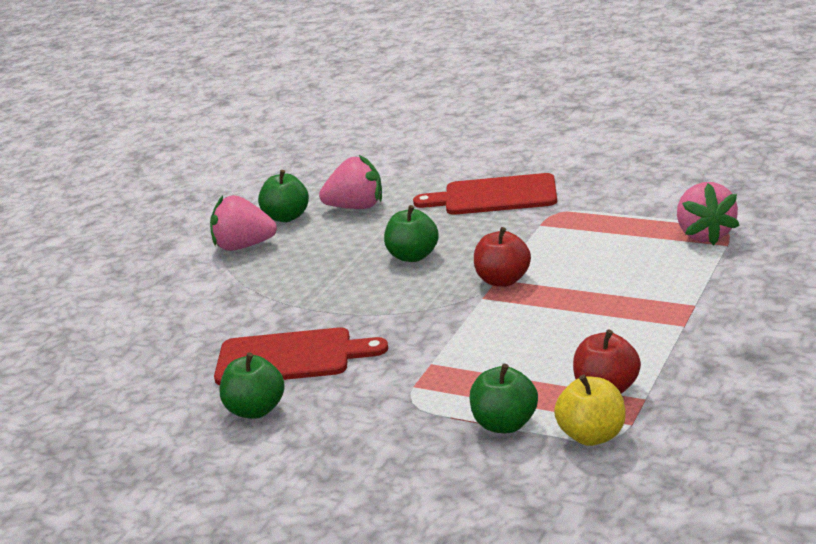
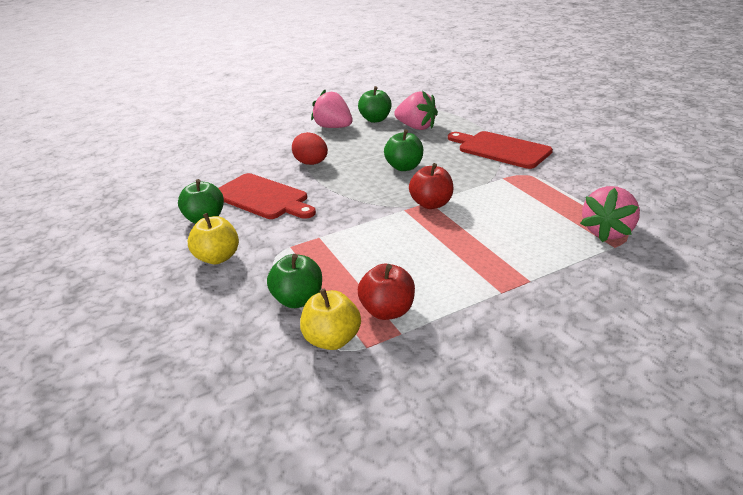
camera: 35 degrees right, 5 degrees up
none -> yellow apple [188,213,239,264]
none -> red egg [292,132,328,165]

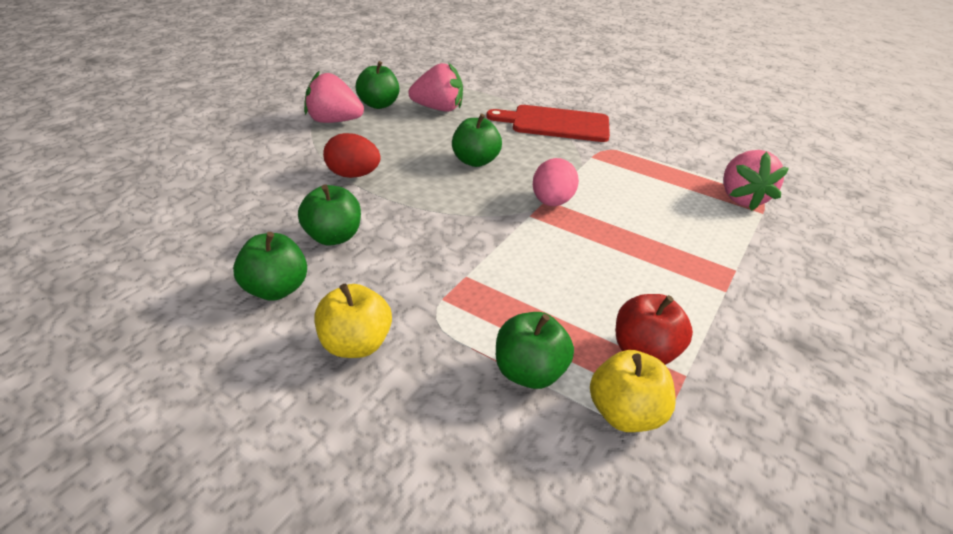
camera: 35 degrees left, 5 degrees up
red cutting board [218,173,316,219] -> green apple [298,184,361,246]
red apple [409,163,454,209] -> pink egg [533,158,579,206]

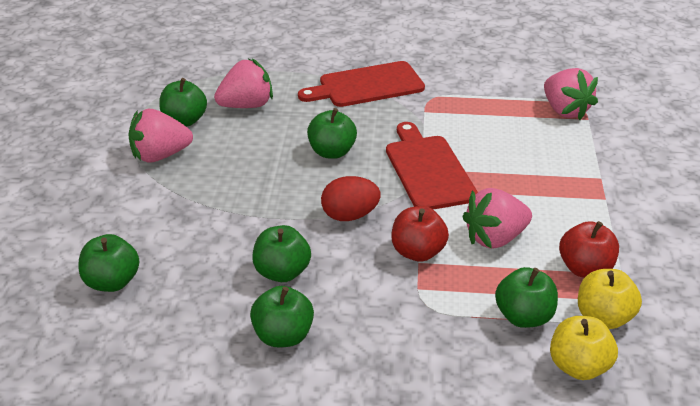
camera: 25 degrees left, 0 degrees up
yellow apple [315,284,392,358] -> yellow apple moved to [550,316,618,380]
red egg [323,133,381,178] -> red egg moved to [321,176,381,221]
pink egg [533,158,579,206] -> red cutting board [386,122,478,210]
none -> green apple [79,234,139,292]
none -> red apple [391,206,449,262]
none -> pink strawberry [462,188,532,249]

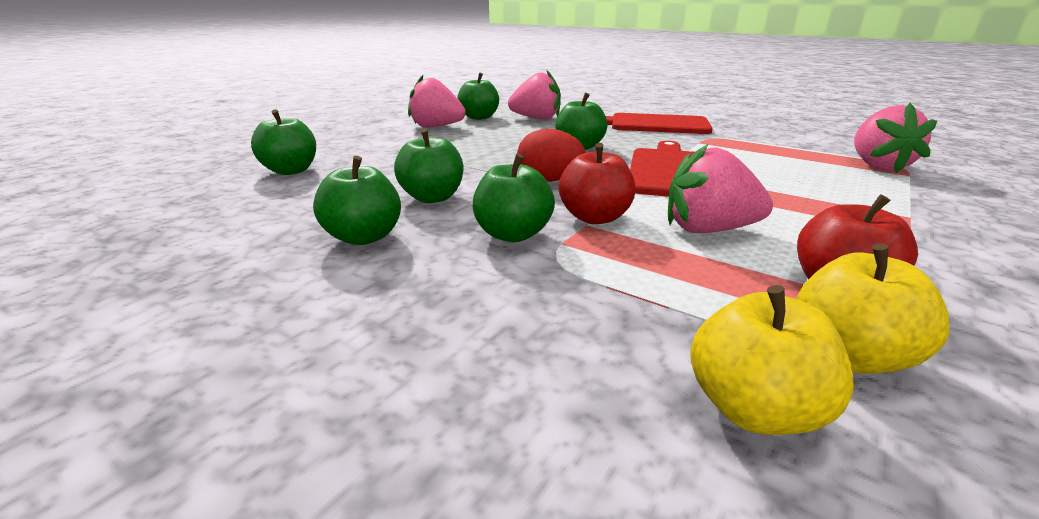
camera: 30 degrees right, 10 degrees down
green apple [495,267,558,328] -> green apple moved to [472,154,555,242]

